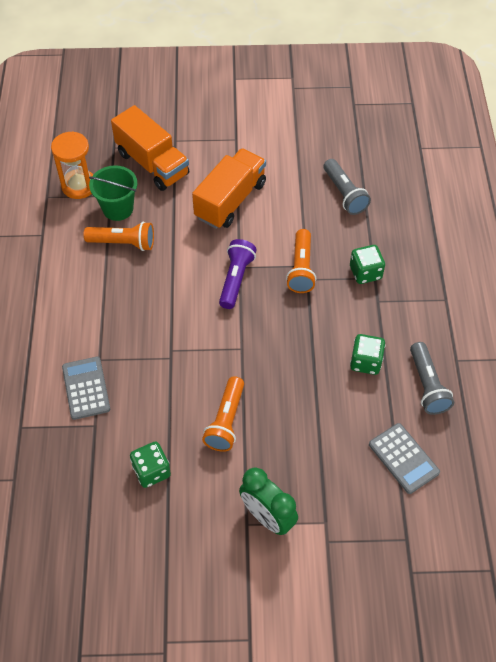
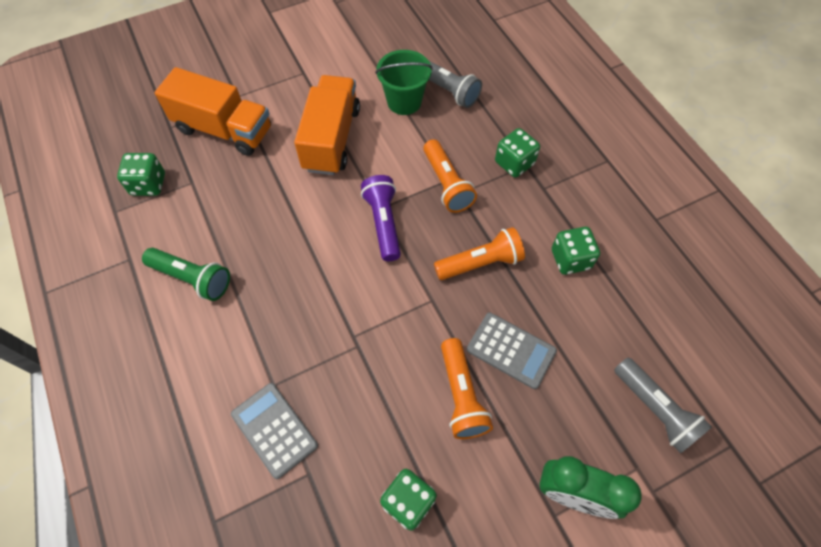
camera: 25 degrees left, 5 degrees up
orange hourglass [51,131,93,199] -> green dice [117,153,165,196]
orange flashlight [84,221,154,251] -> orange flashlight moved to [434,227,525,280]
green bucket [89,166,138,221] -> green bucket moved to [375,50,433,115]
grey calculator [369,423,440,494] -> grey calculator moved to [467,313,557,389]
grey flashlight [410,342,454,415] -> grey flashlight moved to [614,358,712,453]
none -> green flashlight [142,248,230,301]

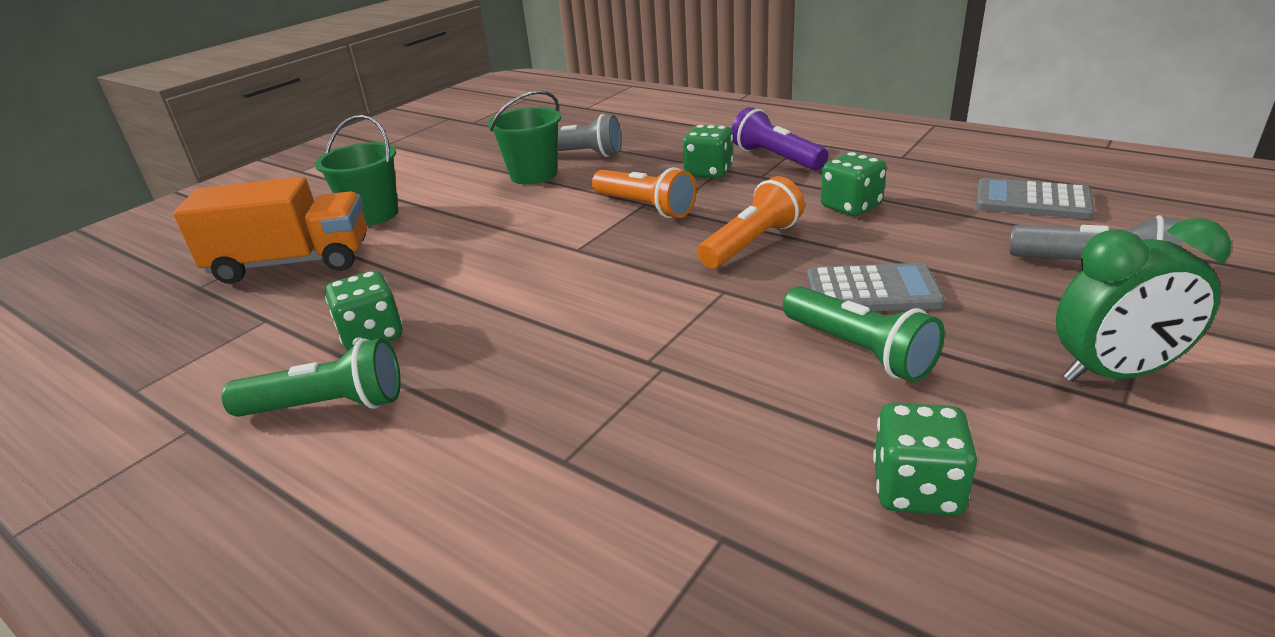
camera: 25 degrees left, 30 degrees down
green dice [117,153,165,196] -> green dice moved to [325,270,403,351]
grey calculator [231,383,318,479] -> grey calculator moved to [976,178,1095,219]
orange truck [294,75,360,175] -> none
purple flashlight [361,175,401,261] -> purple flashlight moved to [731,107,828,170]
orange flashlight [441,338,493,439] -> green flashlight [783,286,945,383]
none -> green bucket [315,115,398,226]

